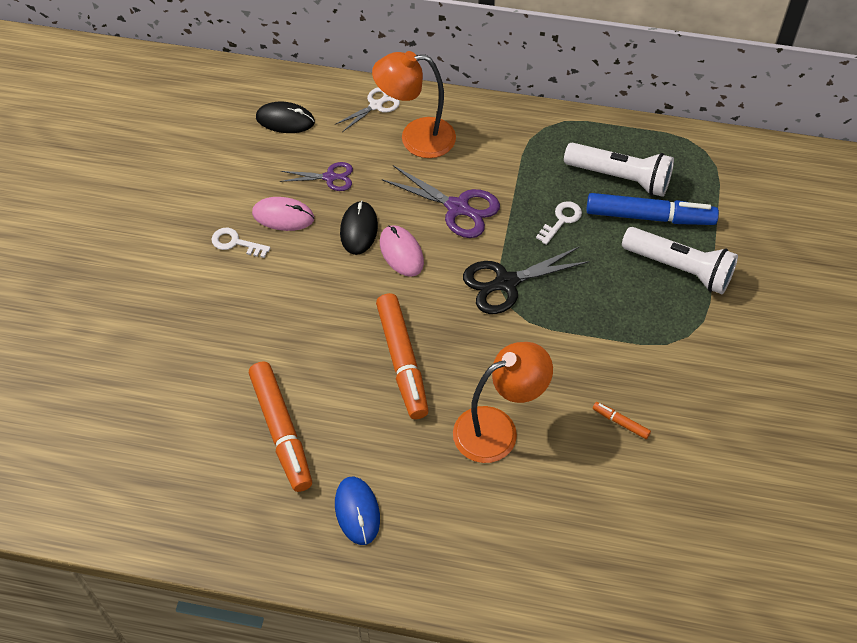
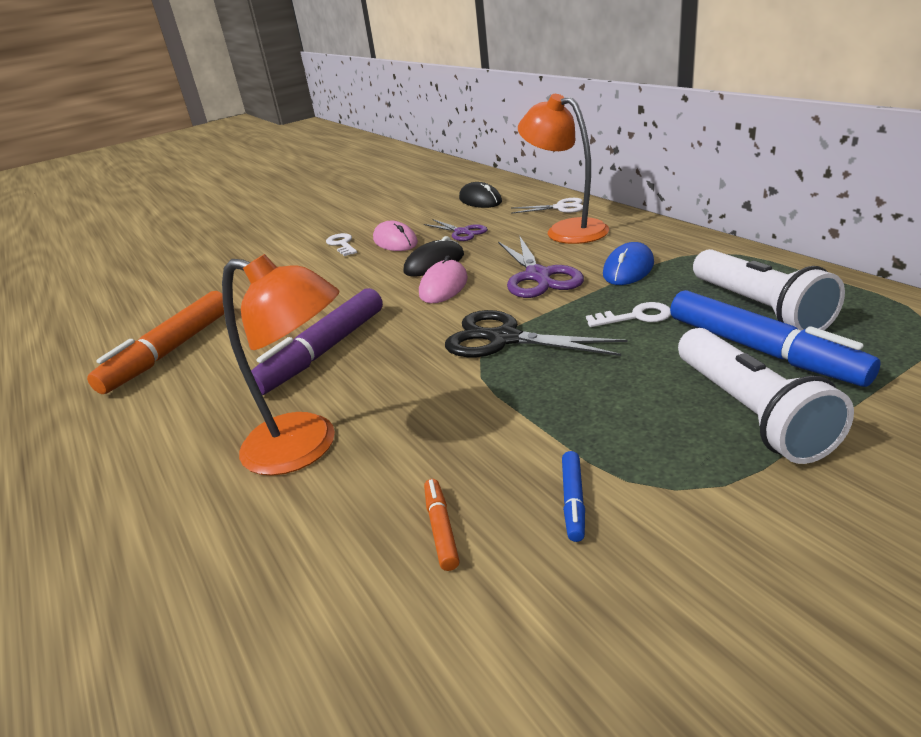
camera: 50 degrees right, 25 degrees down
blue mouse [335,477,380,545] -> blue mouse moved to [603,242,654,285]
orange marker [376,293,429,419] -> purple marker [251,288,383,395]
none -> blue marker [562,451,585,542]

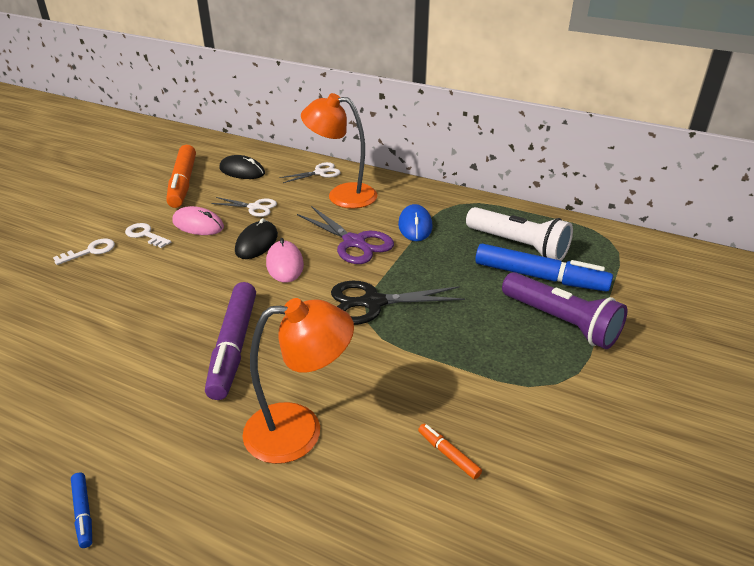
camera: 35 degrees left, 5 degrees up
orange marker [87,291,224,394] -> orange marker moved to [166,145,196,208]
purple scissors [424,219,488,241] -> white scissors [211,197,277,217]
blue marker [562,451,585,542] -> blue marker moved to [71,473,92,548]
white key [586,302,671,327] -> white key moved to [53,239,115,265]
white flashlight [678,328,854,464] -> purple flashlight [502,272,627,349]

